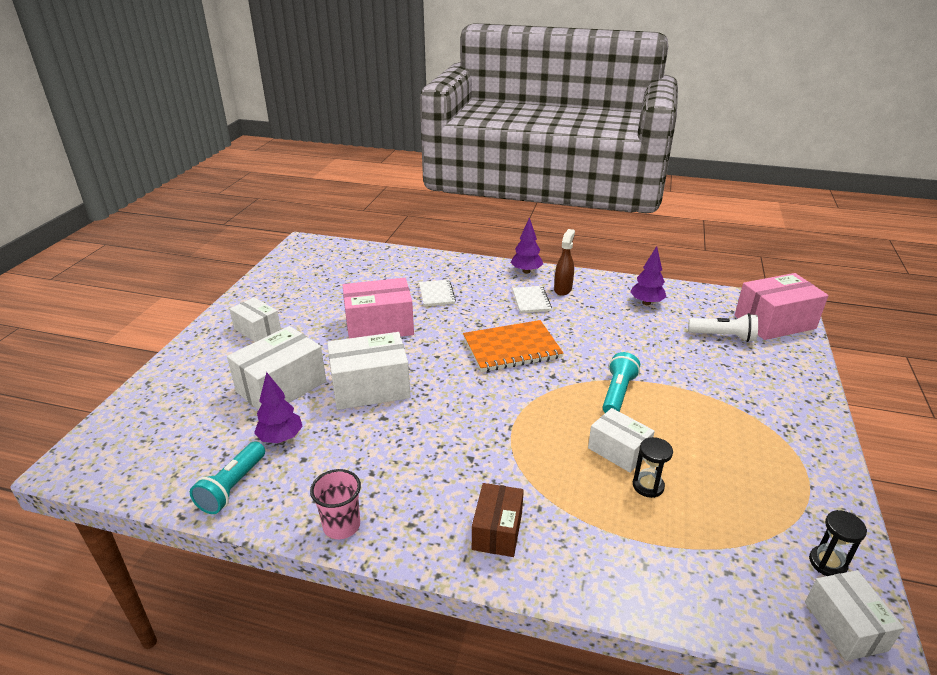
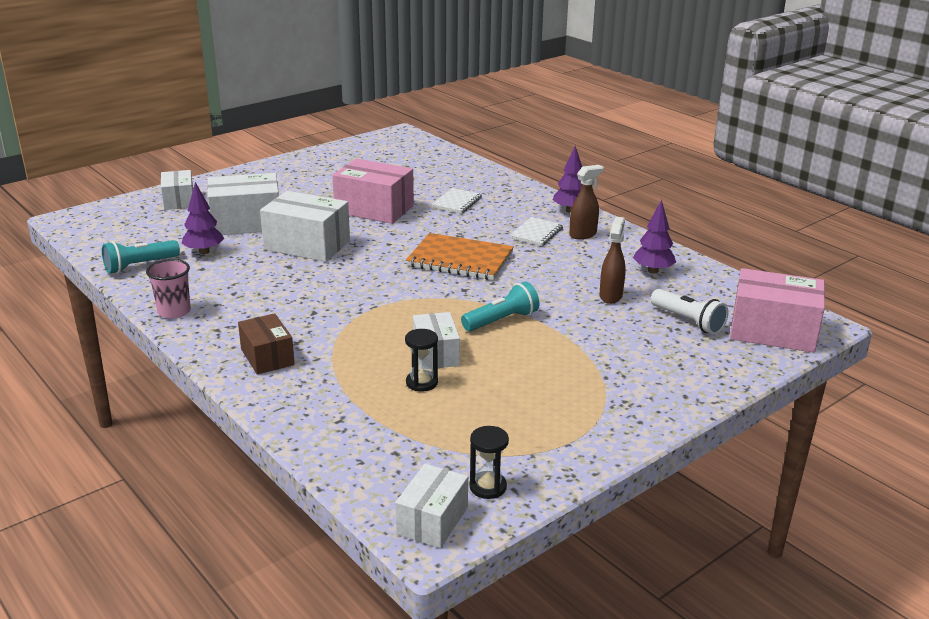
camera: 35 degrees right, 5 degrees down
white box [229,297,281,342] -> white box moved to [161,170,193,210]
brown box [472,483,524,557] -> brown box turned 75 degrees counterclockwise [238,313,295,375]
none -> brown spray bottle [599,217,626,304]

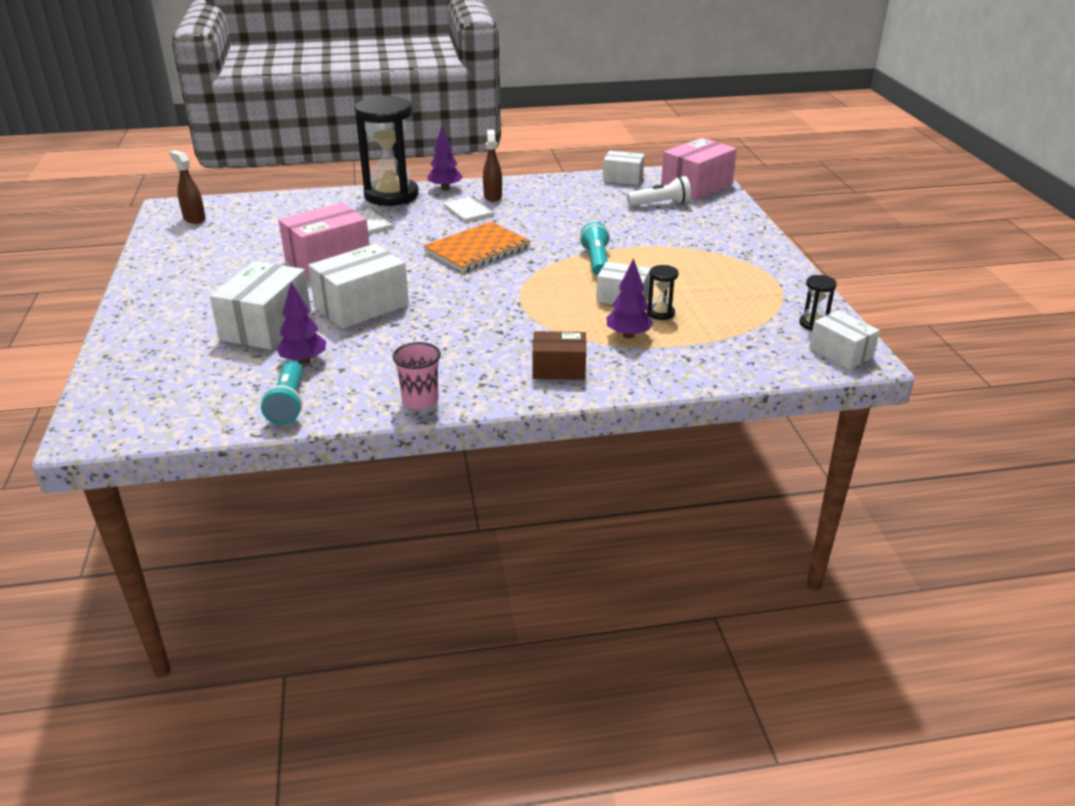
camera: 60 degrees left, 5 degrees up
white box [161,170,193,210] -> white box moved to [603,151,645,185]
brown spray bottle [599,217,626,304] -> brown spray bottle moved to [169,150,206,224]
purple tree [633,200,676,274] -> purple tree moved to [607,258,654,339]
none -> black hourglass [355,96,419,206]

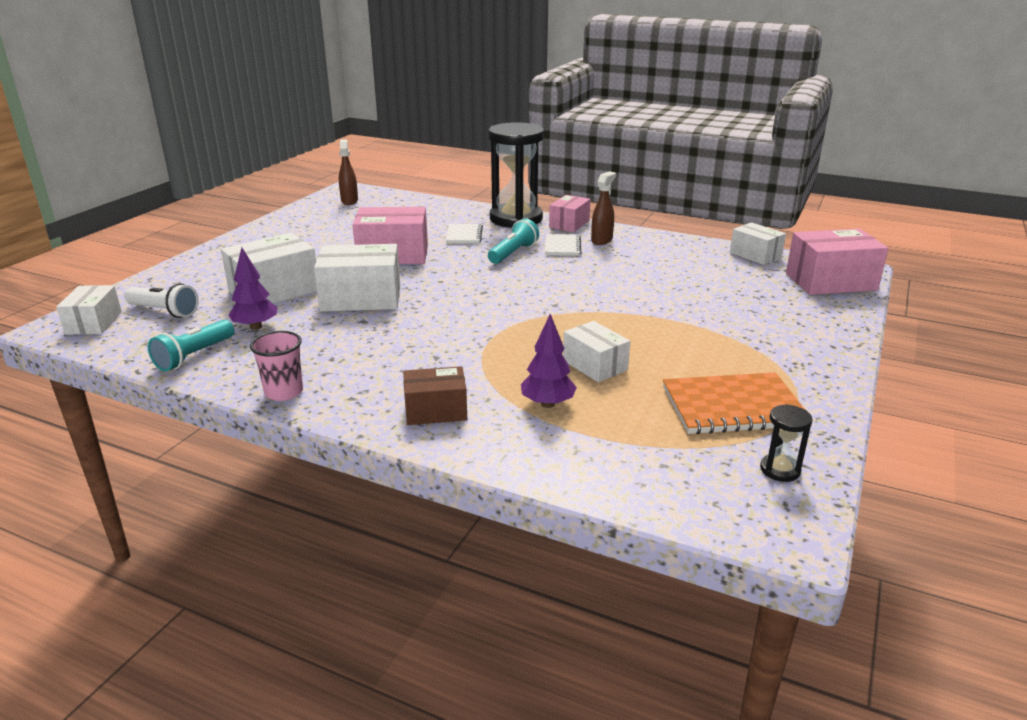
camera: 35 degrees right, 5 degrees down
orange notebook [423,222,531,272] -> orange notebook moved to [663,372,805,434]
purple tree [427,126,463,191] -> pink box [549,195,591,232]
brown box [532,331,586,380] -> brown box turned 45 degrees counterclockwise [403,366,467,425]
turquoise flashlight [580,222,610,276] -> turquoise flashlight moved to [488,219,539,264]
white flashlight [627,176,691,206] -> white flashlight moved to [124,283,199,318]
black hourglass [647,265,679,320] -> none
white box [809,310,880,369] -> white box moved to [56,285,122,335]

